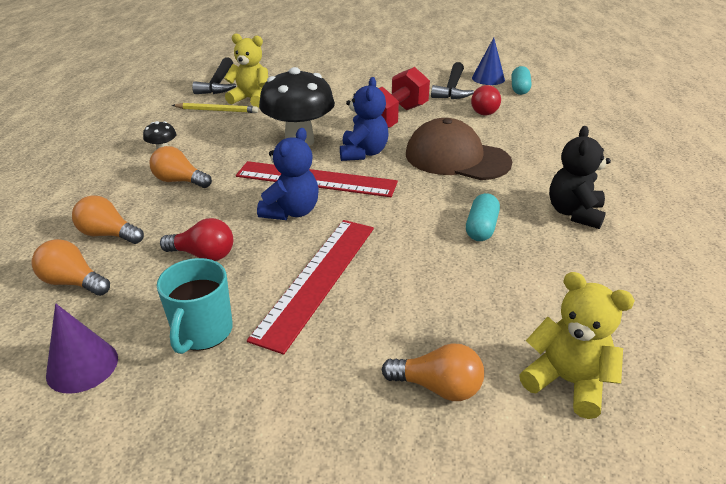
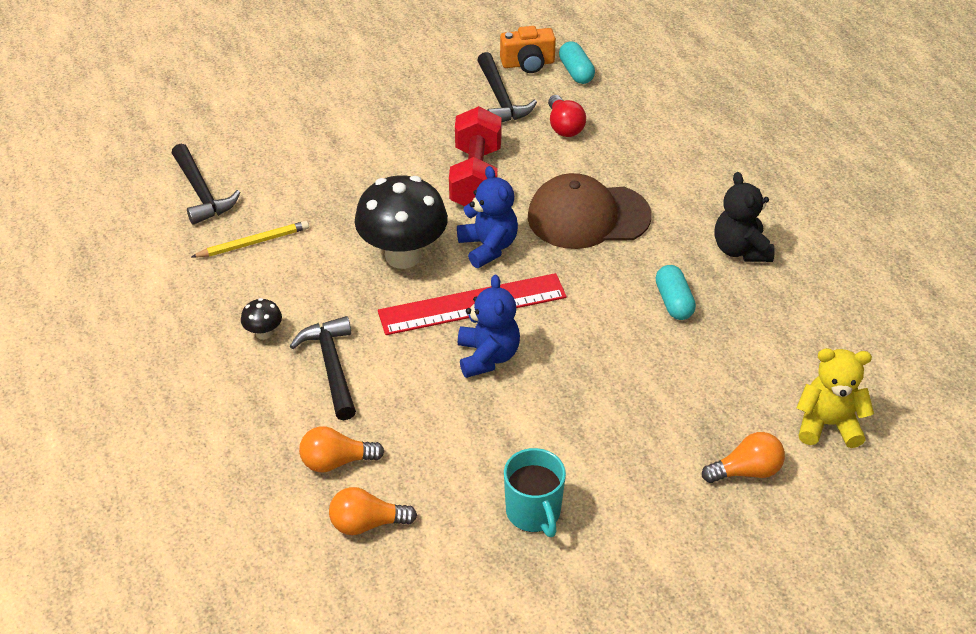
camera: 30 degrees left, 10 degrees up
purple cone [46,304,118,394] -> none
orange light bulb [149,146,212,188] -> black hammer [290,316,356,420]
red light bulb [160,218,233,261] -> none
yellow teddy bear [224,33,268,107] -> none
red ruler [247,220,374,355] -> none
blue cone [472,38,505,85] -> orange camera [500,26,556,73]

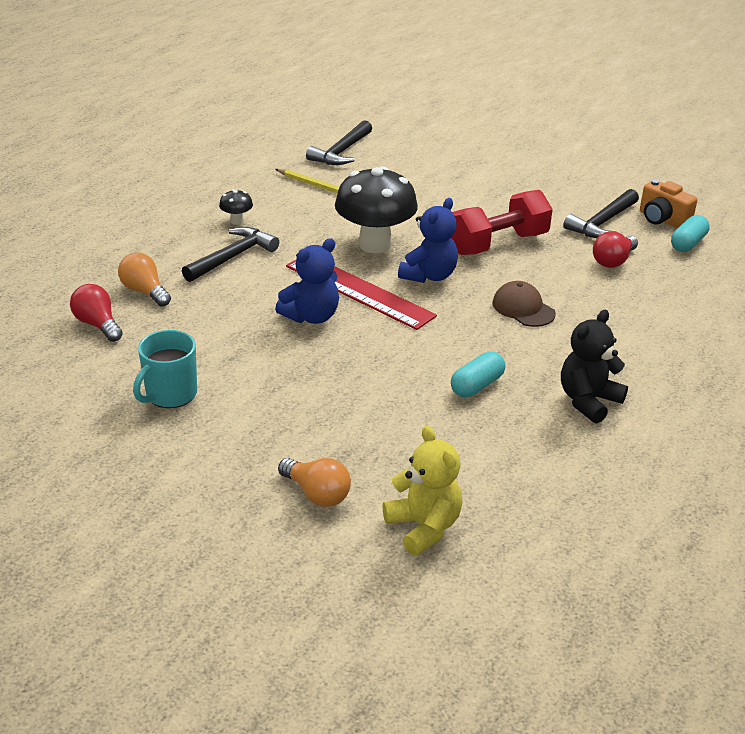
camera: 55 degrees right, 10 degrees down
orange light bulb [329,487,417,535] -> red light bulb [70,284,123,342]
brown cap [528,173,652,249] -> brown cap [492,281,556,327], size x0.56

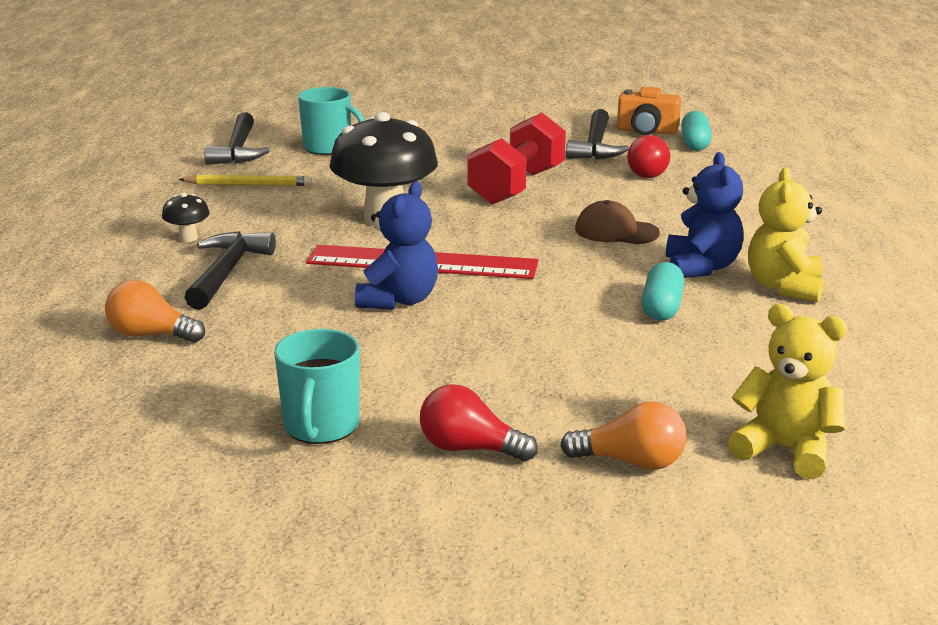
camera: 30 degrees left, 10 degrees down
red light bulb [70,284,123,342] -> red light bulb moved to [420,384,538,461]
blue teddy bear [398,198,458,283] -> blue teddy bear moved to [666,152,743,278]
black teddy bear [561,310,628,424] -> yellow teddy bear [748,168,824,302]
none -> turquoise mug [298,87,364,155]

